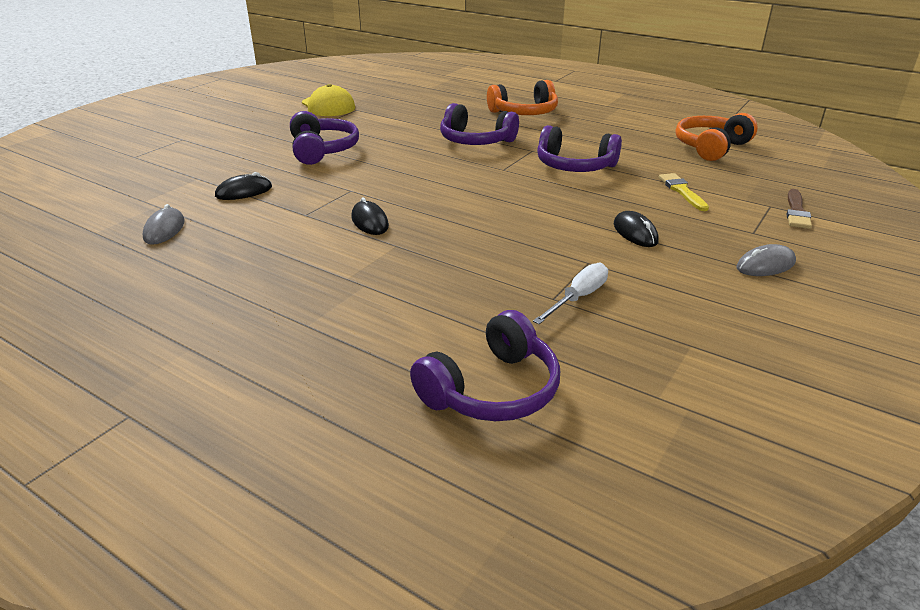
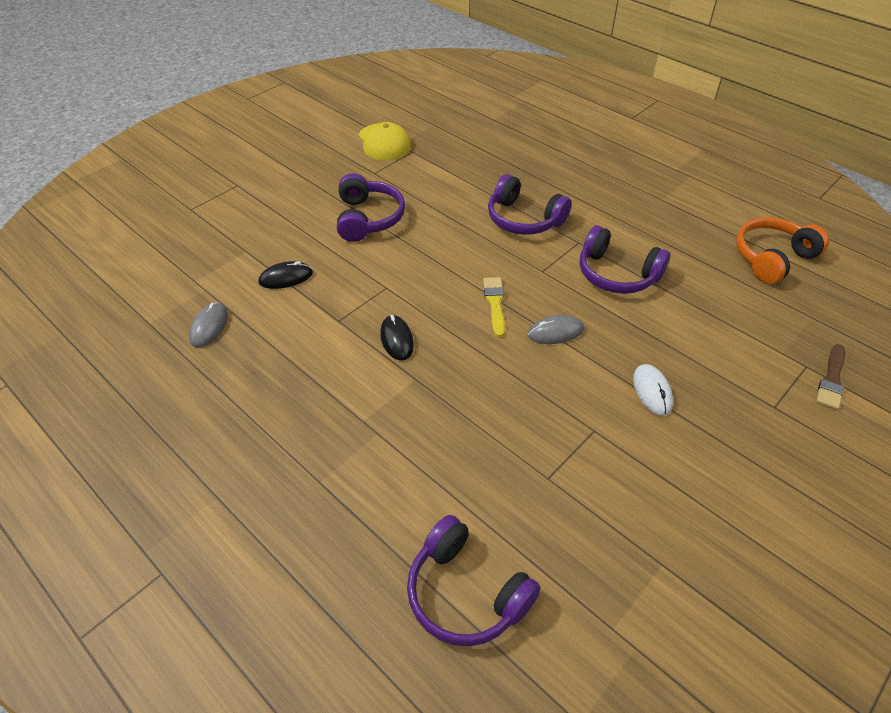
camera: 10 degrees right, 15 degrees up
purple headphones [410,310,560,421] -> purple headphones turned 75 degrees clockwise [407,515,541,646]
orange headphones [487,80,558,115] -> none
white screwdriver [533,263,608,324] -> none
black mouse [614,211,659,247] -> white mouse [633,364,673,416]
yellow brush [659,173,709,211] -> yellow brush moved to [483,277,505,337]
grey mouse [736,244,796,276] -> grey mouse moved to [528,315,584,344]

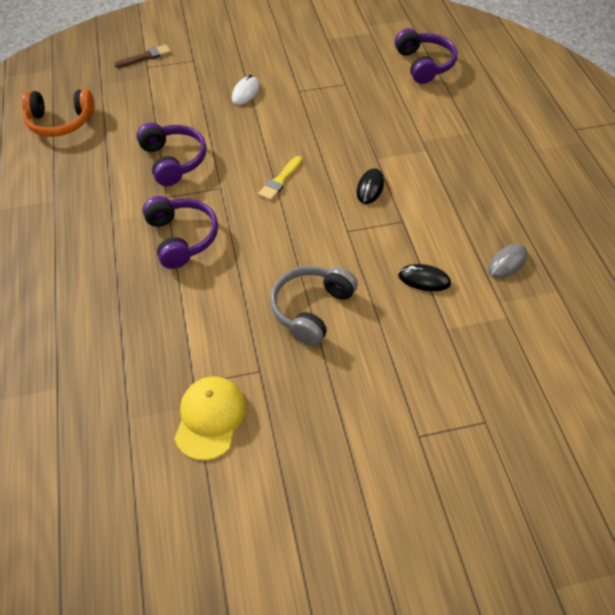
camera: 145 degrees left, 5 degrees up
purple headphones [337,173,405,242] -> grey headphones [270,266,358,346]
grey mouse [528,315,584,344] -> none

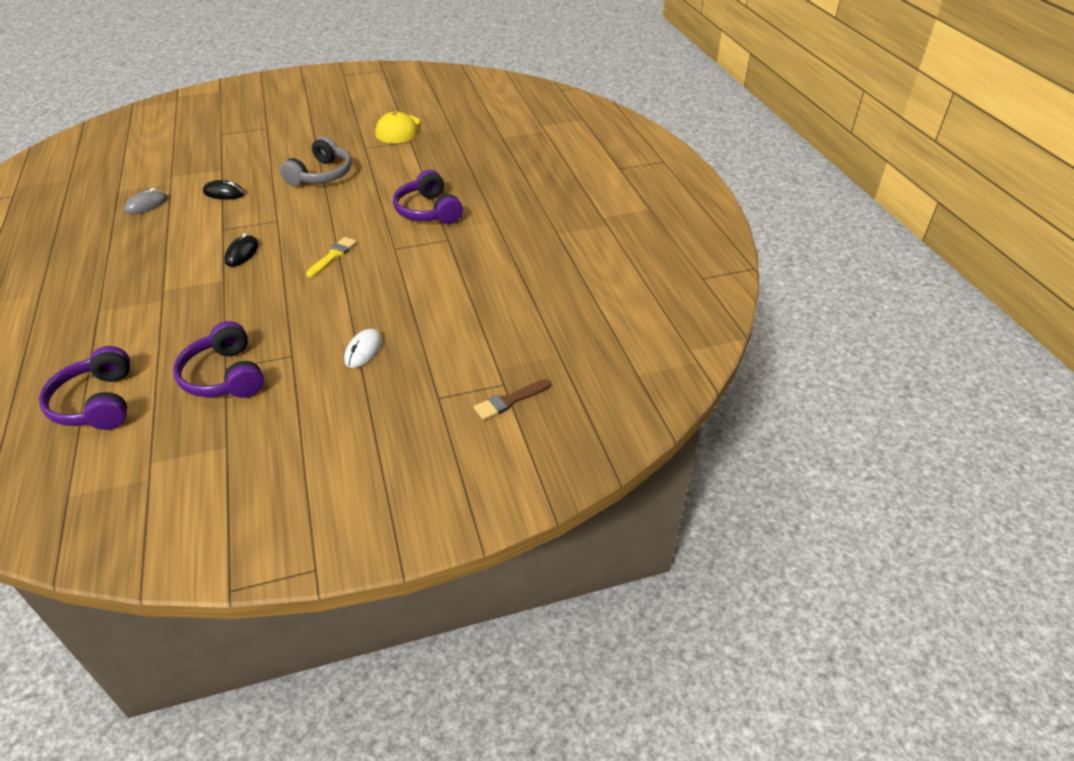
camera: 175 degrees right, 10 degrees down
orange headphones [22,89,95,137] -> none
purple headphones [136,123,207,186] -> purple headphones moved to [173,321,264,398]

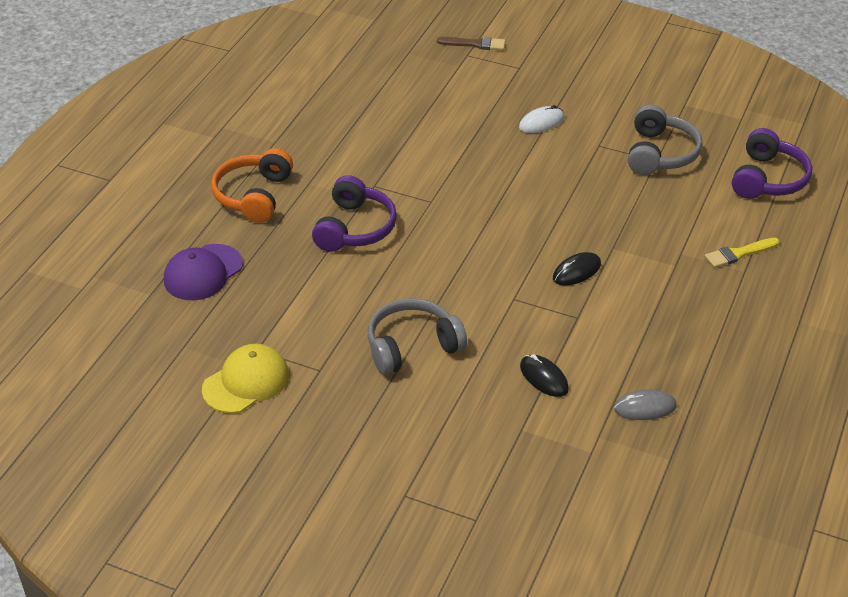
camera: 140 degrees left, 0 degrees up
purple headphones [173,321,264,398] -> grey headphones [628,104,702,175]
yellow brush [306,237,357,278] -> yellow brush moved to [705,238,779,268]
none -> purple cap [164,244,243,300]
none -> orange headphones [211,148,293,223]

